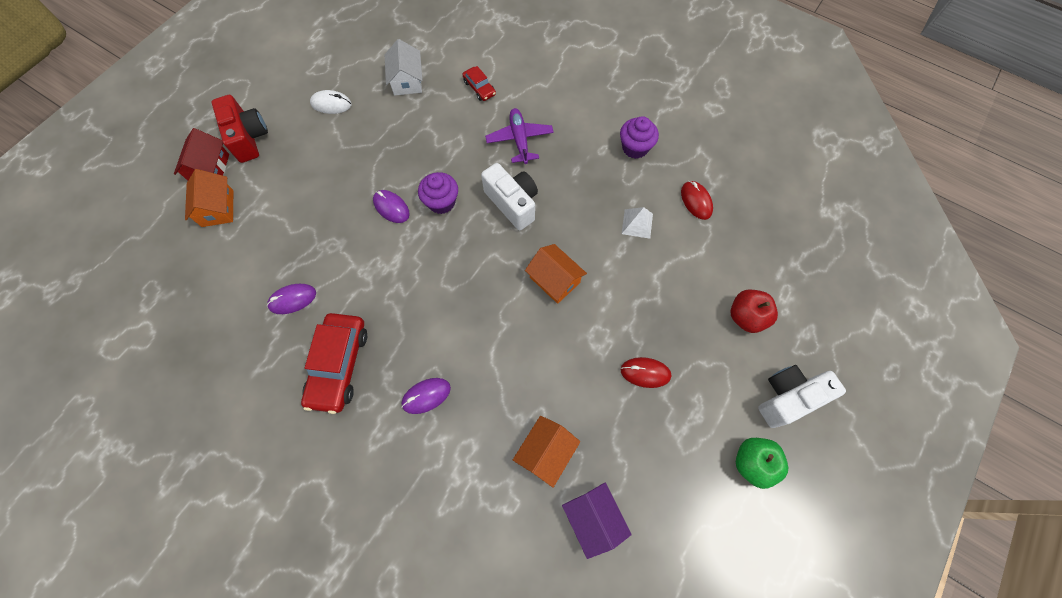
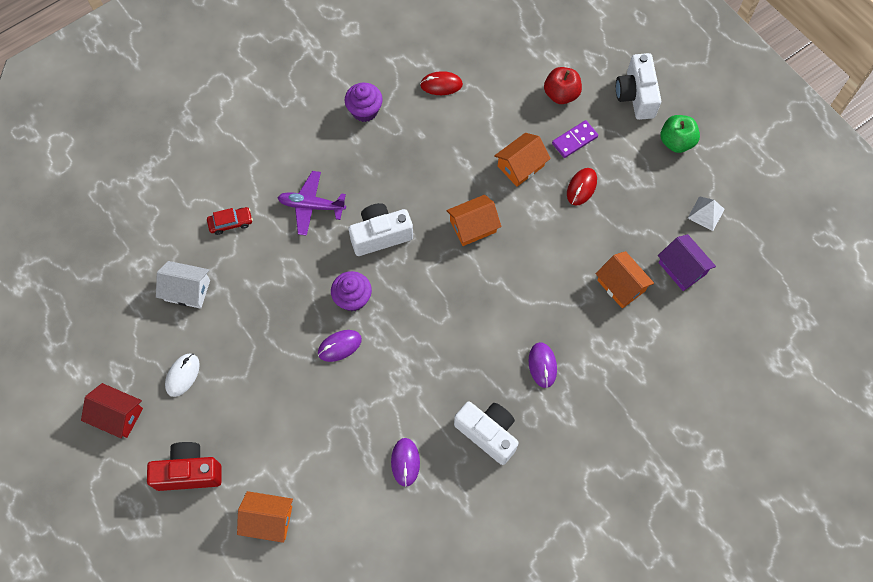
camera: 70 degrees left, 0 degrees up
red house [174,128,229,181] -> red house moved to [81,383,143,438]
red car [301,313,367,414] -> white camera [454,401,519,465]
purple house [562,483,632,559] -> purple house turned 60 degrees clockwise [658,234,716,291]
white pyramid [622,207,653,239] -> white pyramid moved to [688,196,725,231]
none -> orange house [494,133,551,187]
none -> purple domino [552,120,598,158]

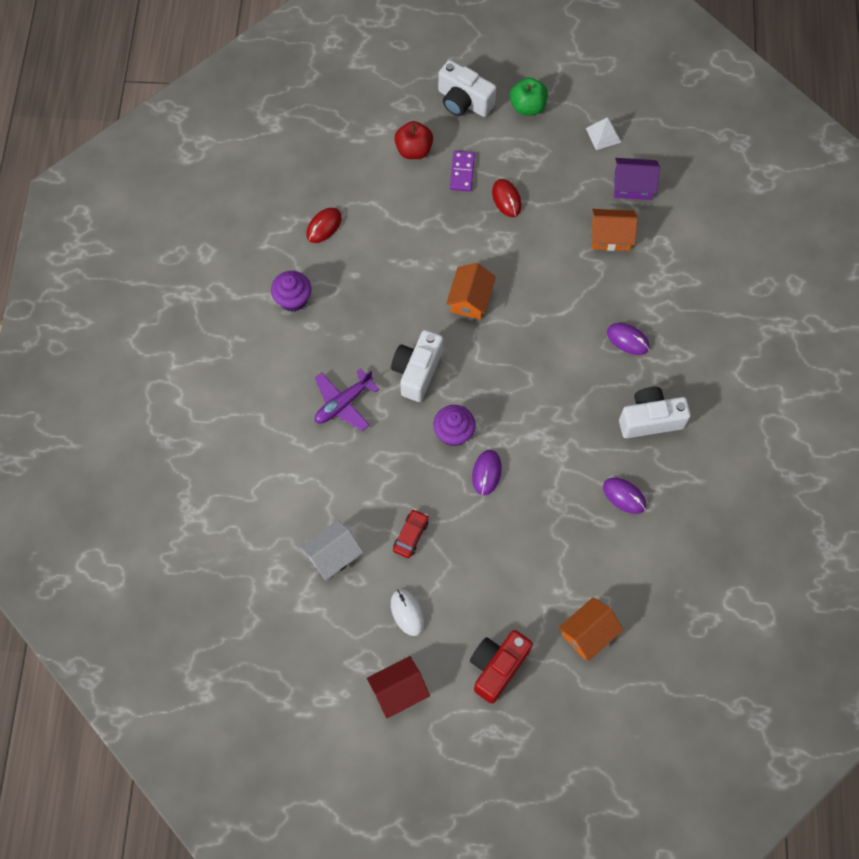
camera: 50 degrees left, 0 degrees up
red car [207,207,253,235] -> red car moved to [393,509,429,558]
orange house [494,133,551,187] -> none

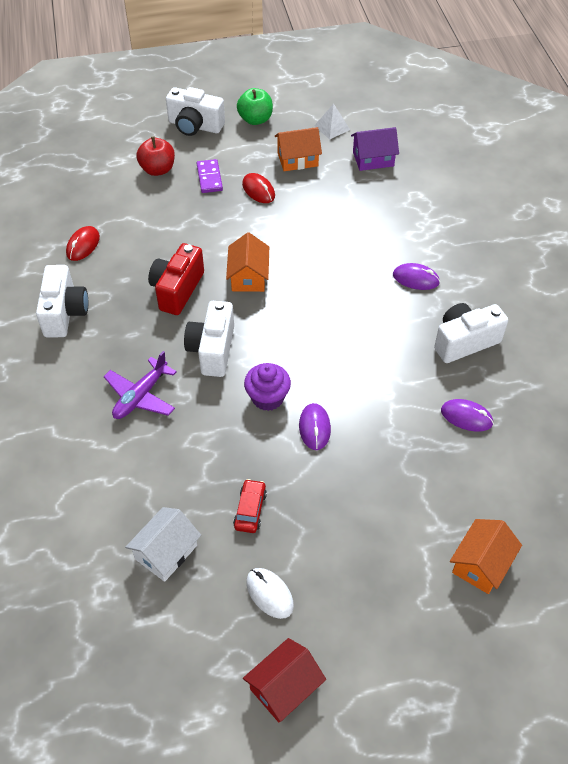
camera: 15 degrees left, 15 degrees down
purple cupcake [271,271,311,312] -> white camera [36,265,88,338]
red camera [470,630,533,704] -> red camera moved to [148,243,204,315]
orange house [592,209,638,251] -> orange house moved to [275,127,322,171]

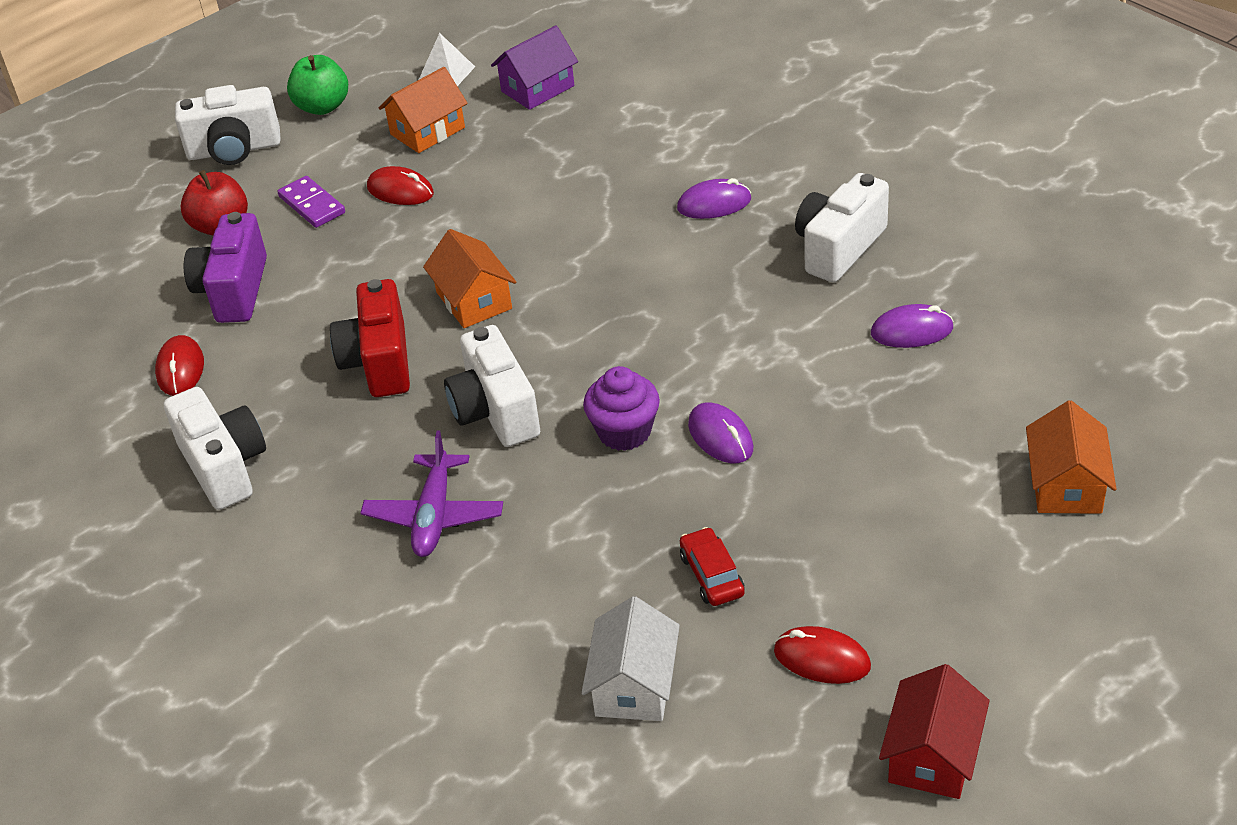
camera: 25 degrees left, 10 degrees down
white mouse [246,568,294,619] -> red mouse [774,626,871,684]
none -> purple camera [184,212,267,323]

